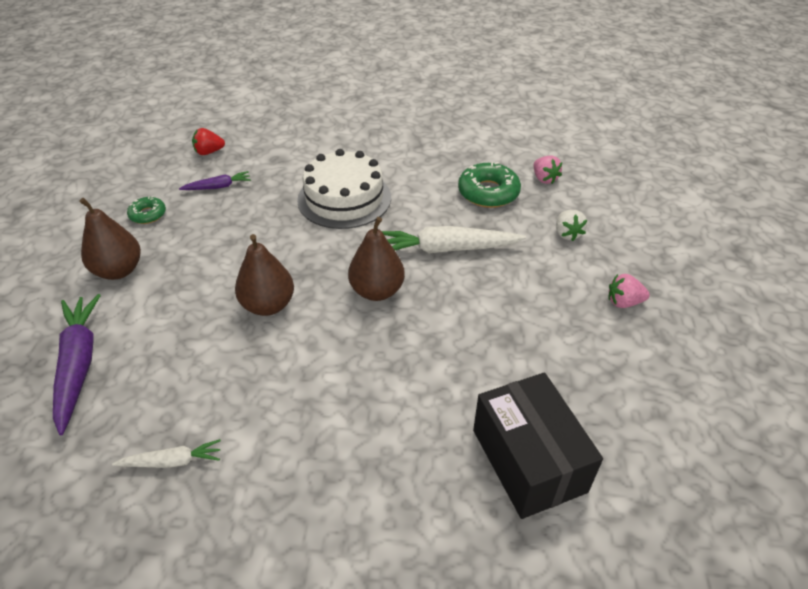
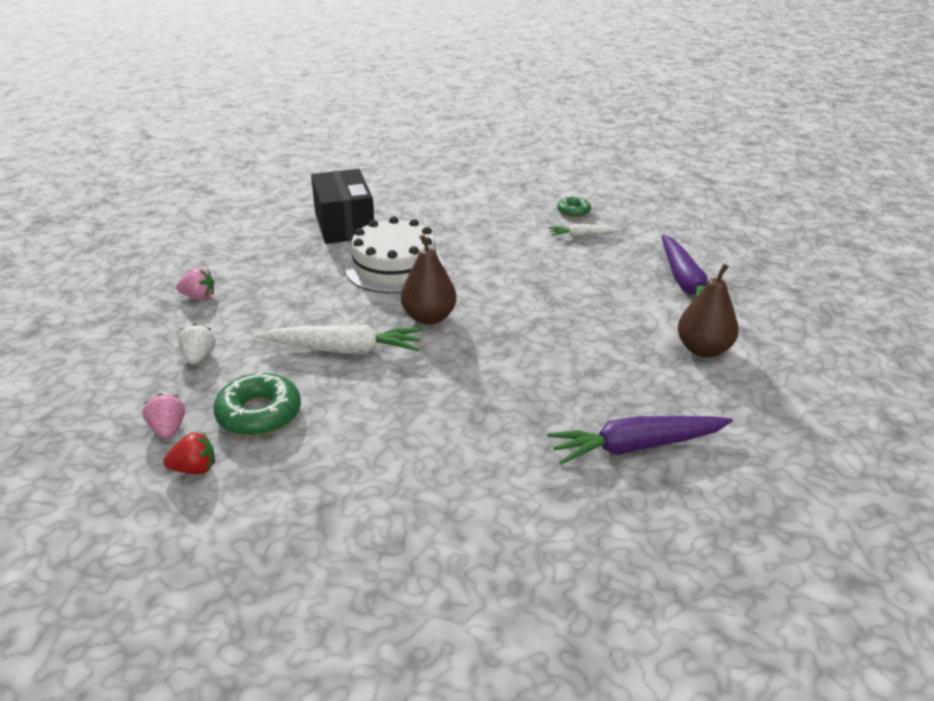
camera: 175 degrees left, 10 degrees down
green donut [127,196,166,224] -> green donut moved to [557,196,591,218]
purple carrot [179,171,251,190] -> purple carrot [547,416,733,464], size x1.88
red strawberry [192,128,225,155] -> red strawberry moved to [163,432,215,474]
brown pear [235,234,294,316] -> none
white cake [297,149,391,229] -> white cake moved to [345,216,444,294]

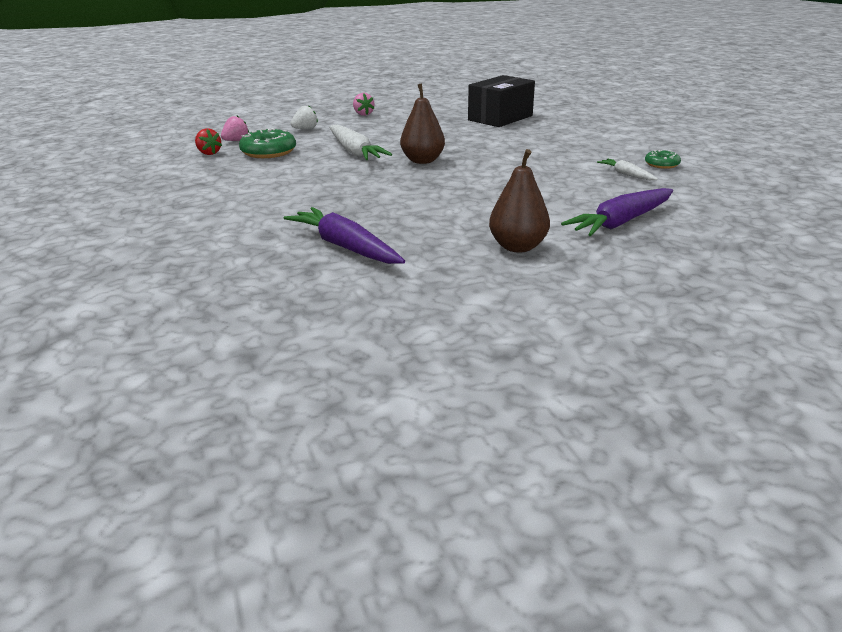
camera: 60 degrees right, 5 degrees down
white cake [345,216,444,294] -> none

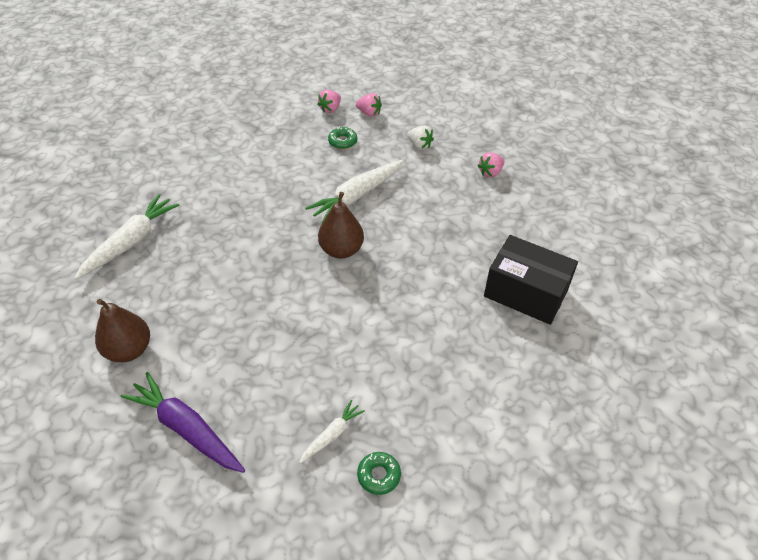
camera: 75 degrees right, 20 degrees up
red strawberry [195,128,222,155] -> pink strawberry [317,90,341,113]
green donut [239,128,296,158] -> green donut [328,127,357,149], size x0.57
purple carrot [284,207,405,264] -> white carrot [74,194,180,280]

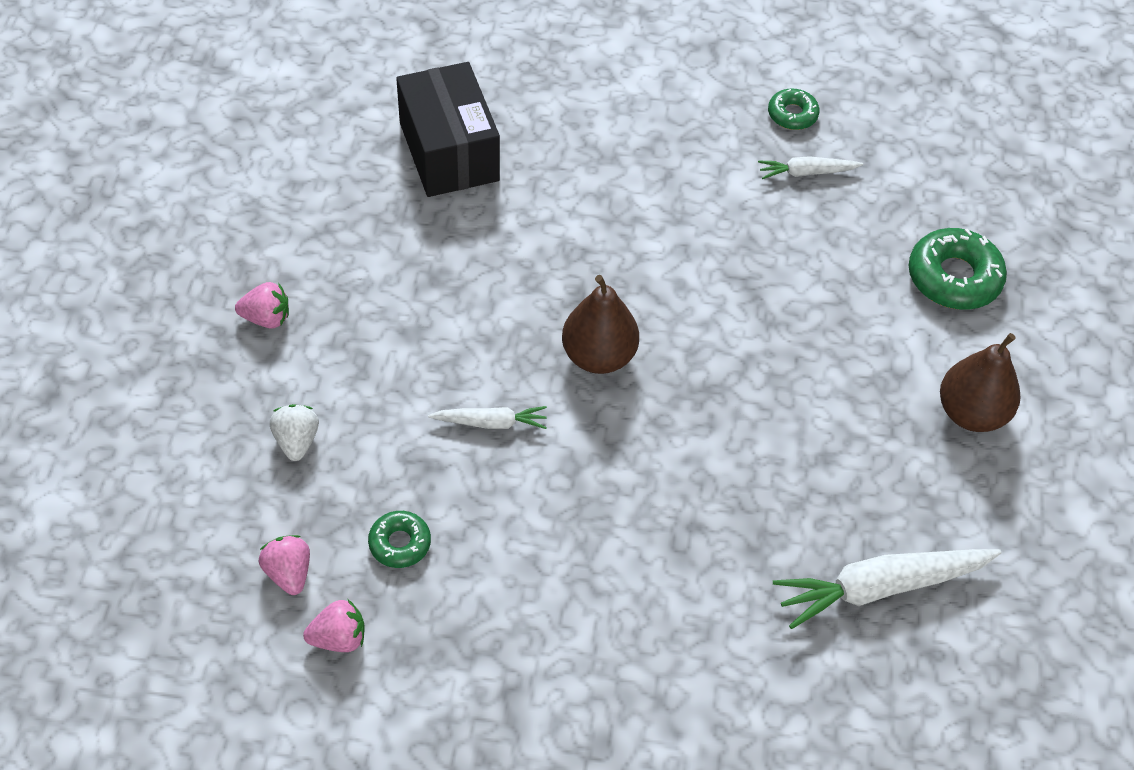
camera: 140 degrees left, 5 degrees up
purple carrot [121,372,245,473] -> green donut [908,228,1007,310]
white carrot [305,160,403,223] -> white carrot [428,406,547,429], size x0.53

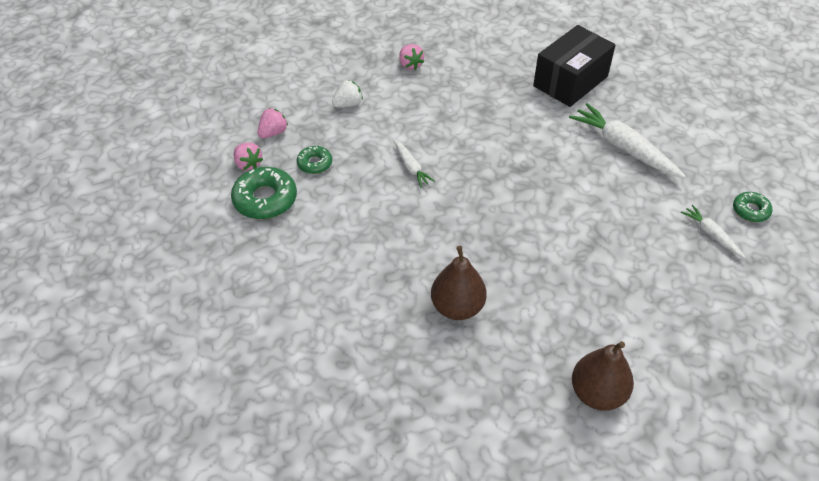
camera: 65 degrees right, 5 degrees down
brown pear [562,275,639,374] -> brown pear moved to [431,246,487,320]
white carrot [773,549,1002,629] -> white carrot moved to [569,103,686,178]
green donut [908,228,1007,310] -> green donut moved to [231,167,297,219]

